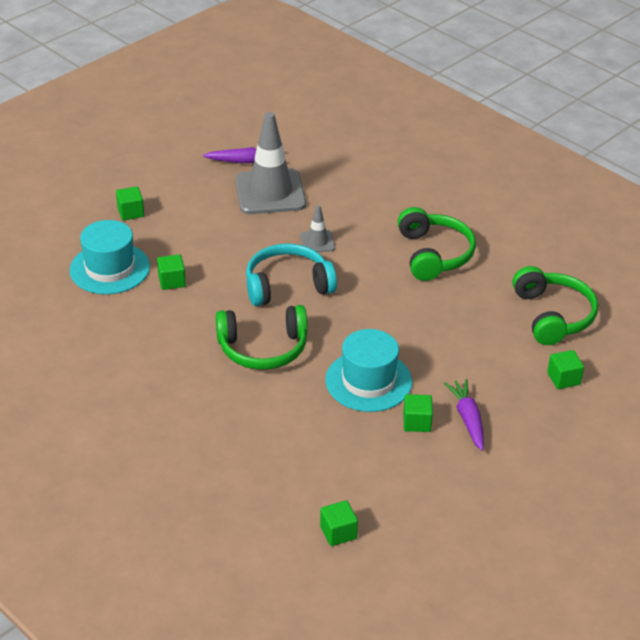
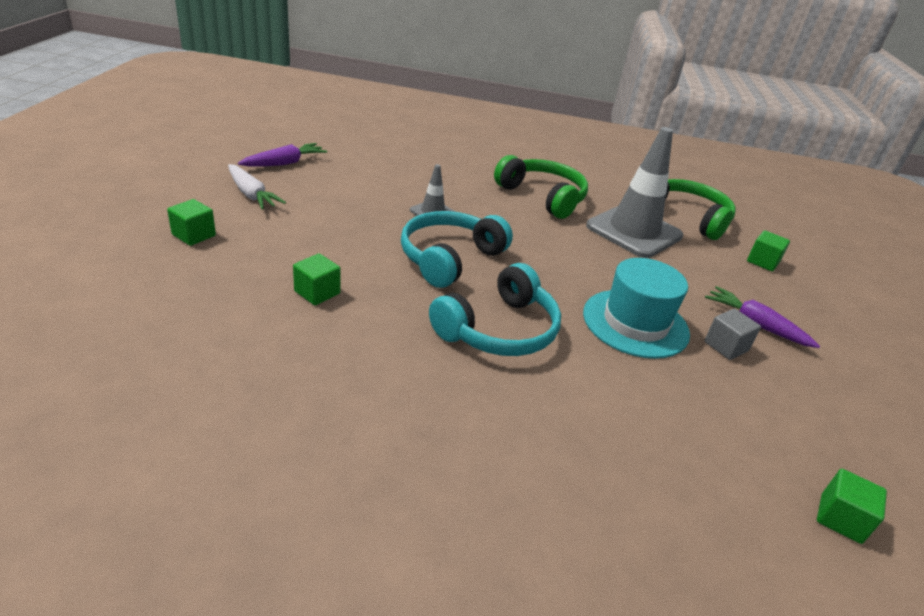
camera: 40 degrees left, 5 degrees down
turquoise hat [70,220,150,294] -> none
green headphones [216,305,308,370] -> turquoise headphones [429,263,561,356]
grey traffic cone [235,112,306,214] -> grey traffic cone moved to [586,127,683,258]
green cube [403,394,433,432] -> grey cube [704,309,761,360]
none -> white carrot [228,164,286,210]

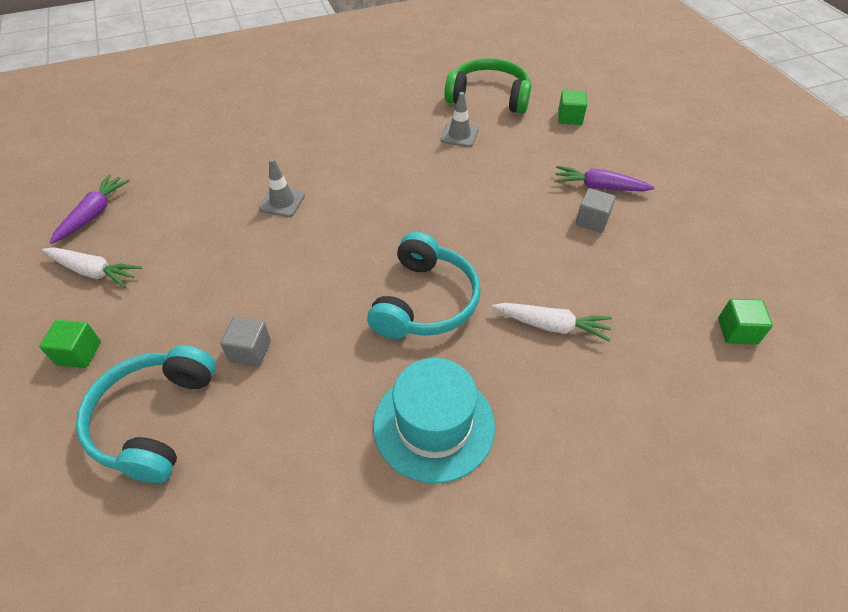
camera: 25 degrees left, 15 degrees up
green cube [293,253,341,305] -> grey cube [220,317,271,367]
turquoise headphones [401,211,513,288] -> turquoise headphones moved to [76,345,216,483]
green headphones [494,155,588,219] -> none
turquoise hat [583,258,690,359] -> turquoise hat moved to [373,358,495,483]
grey traffic cone [586,127,683,258] -> grey traffic cone [440,92,479,147], size x0.47
none -> white carrot [492,303,612,342]

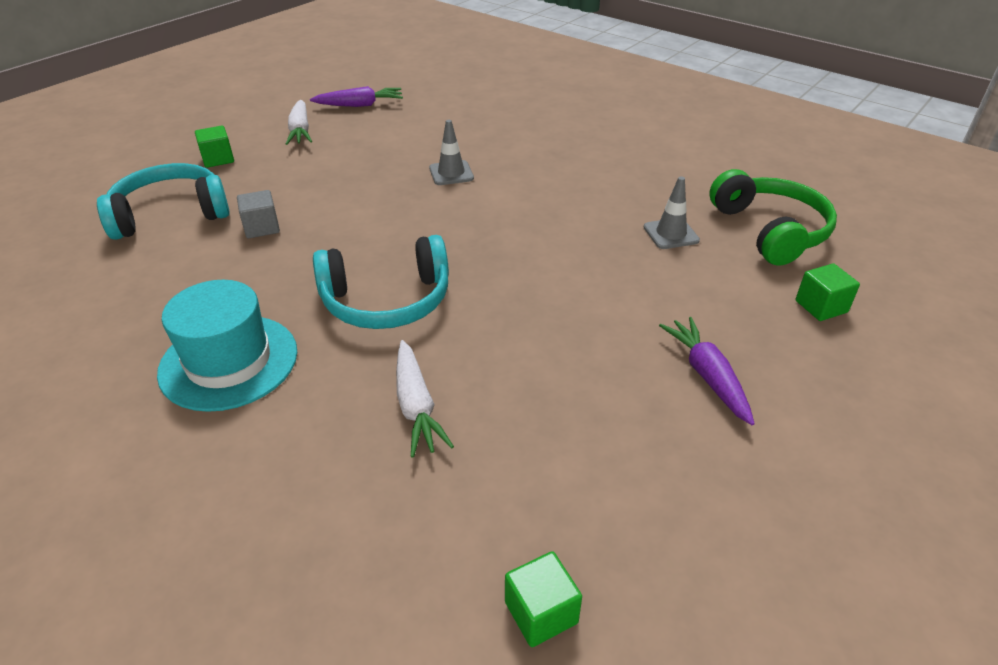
camera: 60 degrees right, 10 degrees down
grey cube [575,188,616,233] -> none

